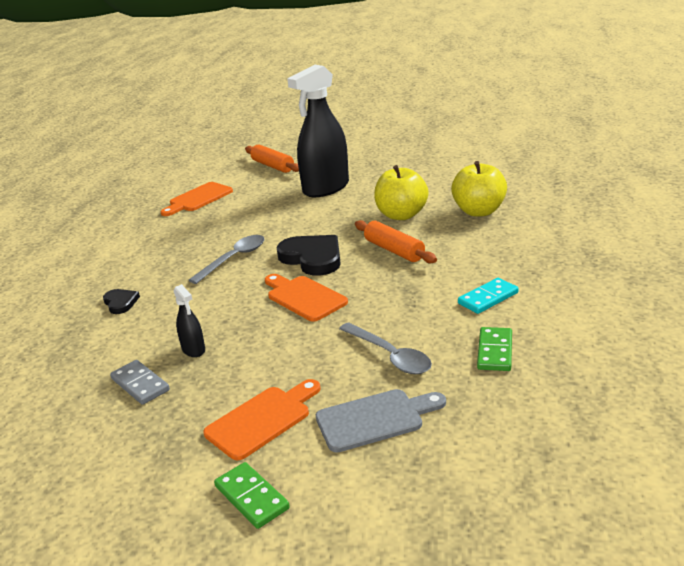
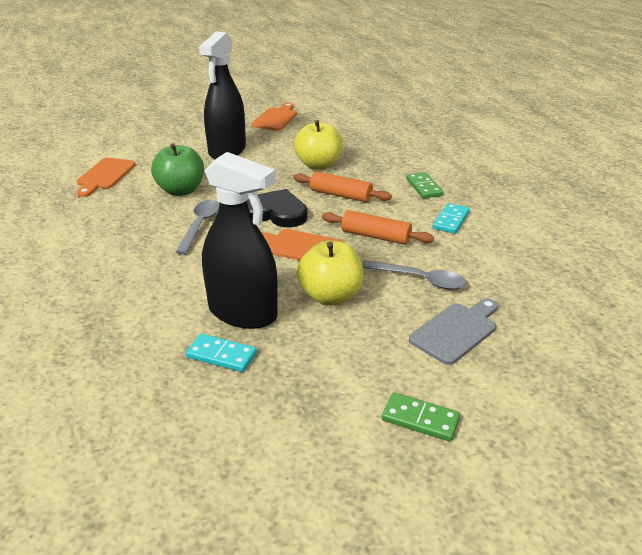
camera: 30 degrees left, 5 degrees up
black heart [103,289,140,314] -> none
grey domino [110,360,170,405] -> turquoise domino [186,334,257,372]
black spray bottle [174,284,205,357] -> black spray bottle [202,152,278,329], size x2.37
orange cutting board [203,379,321,460] -> orange cutting board moved to [252,103,297,131]
orange rolling pin [245,144,299,173] -> orange rolling pin moved to [322,210,434,245]
yellow apple [451,161,507,217] -> yellow apple moved to [297,240,363,305]
green domino [477,327,512,371] -> green domino moved to [406,172,443,198]
none -> green apple [151,143,204,196]

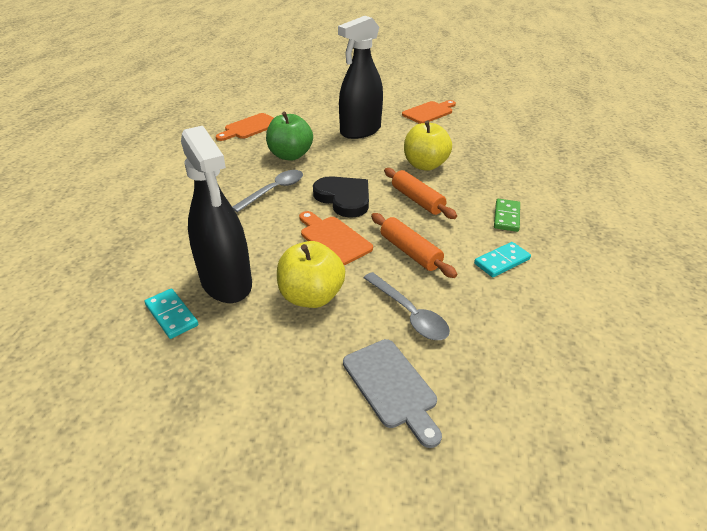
camera: 30 degrees right, 5 degrees up
green domino [382,392,460,442] -> none
grey cutting board [409,299,498,365] -> grey cutting board turned 75 degrees clockwise [343,339,442,448]

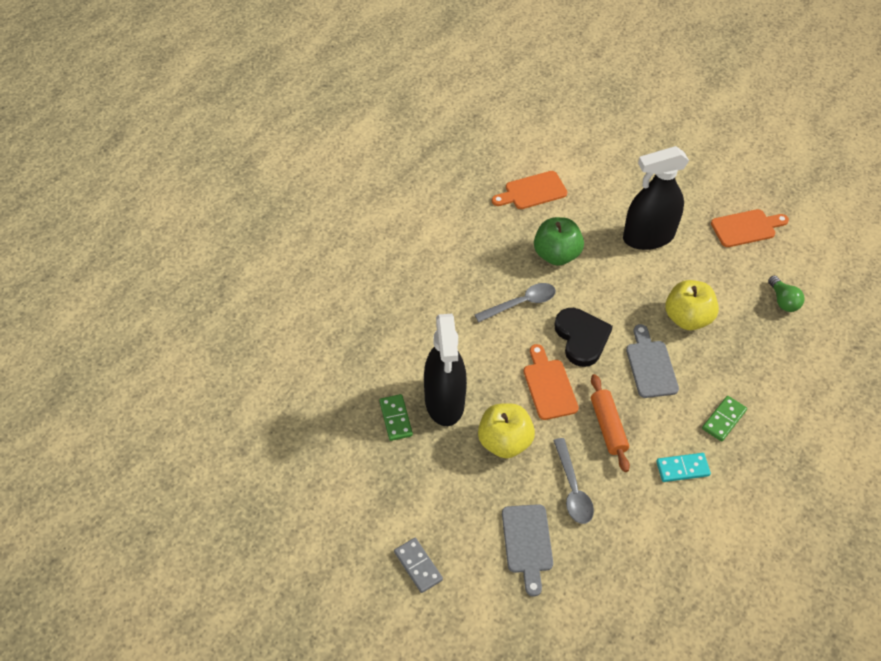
camera: 25 degrees right, 15 degrees up
turquoise domino [145,289,198,339] -> green domino [379,394,413,441]
orange rolling pin [384,168,457,219] -> grey cutting board [626,324,679,398]
none -> grey domino [394,538,443,593]
none -> green light bulb [768,276,805,312]

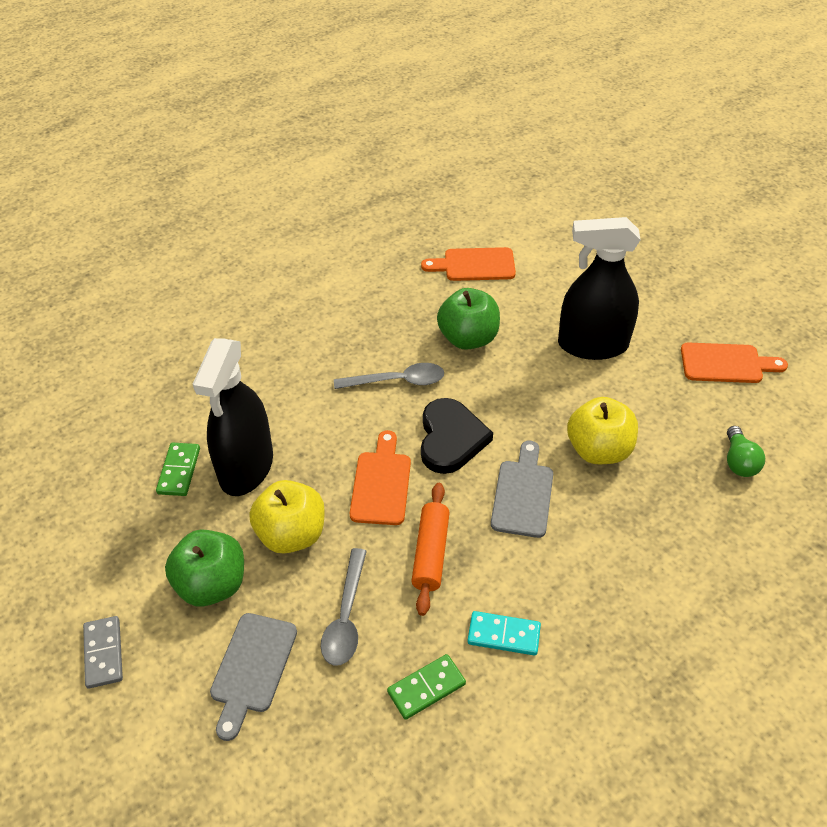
camera: 20 degrees right, 5 degrees down
green domino [702,396,747,442] -> green domino moved to [387,654,466,720]
none -> green apple [165,529,244,607]

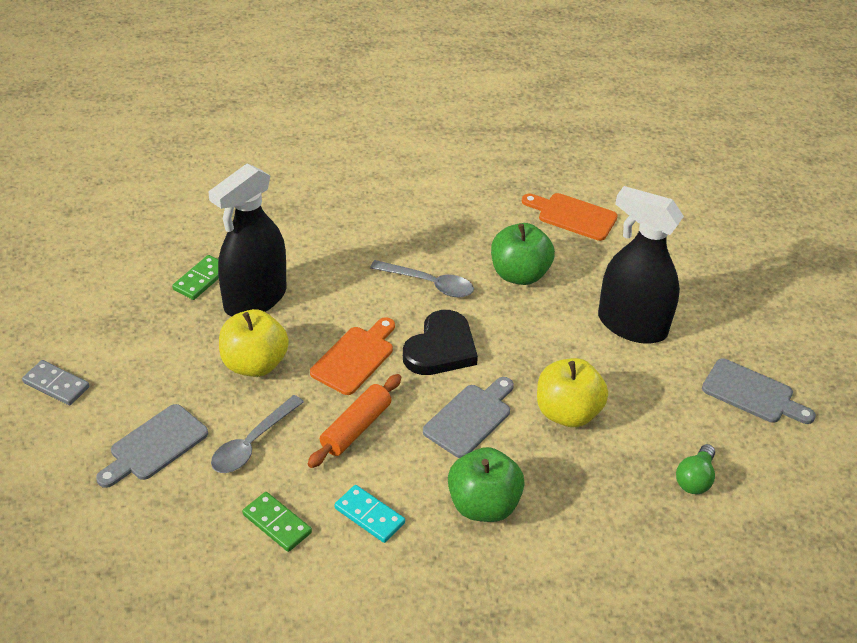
camera: 25 degrees right, 5 degrees down
grey domino [83,616,123,689] -> grey domino turned 75 degrees counterclockwise [22,360,89,405]
green apple [165,529,244,607] -> green apple moved to [448,447,525,522]
green domino [387,654,466,720] -> green domino turned 45 degrees clockwise [242,492,312,552]
orange cutting board [681,343,788,383] -> grey cutting board [702,359,816,424]

